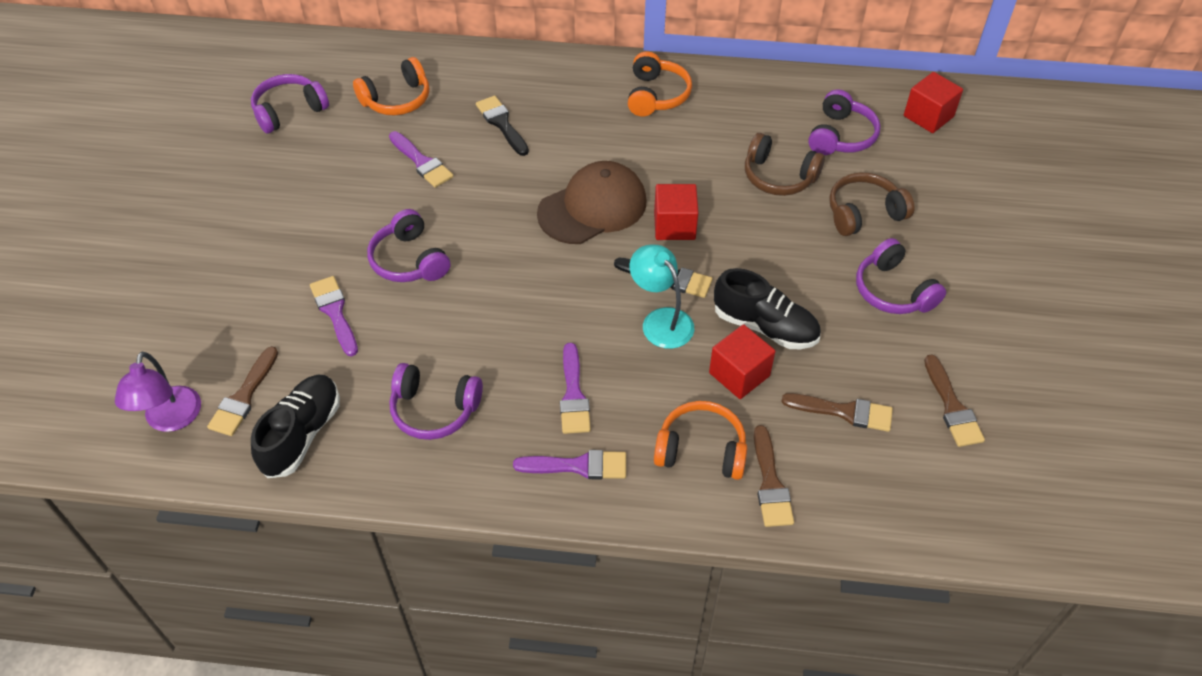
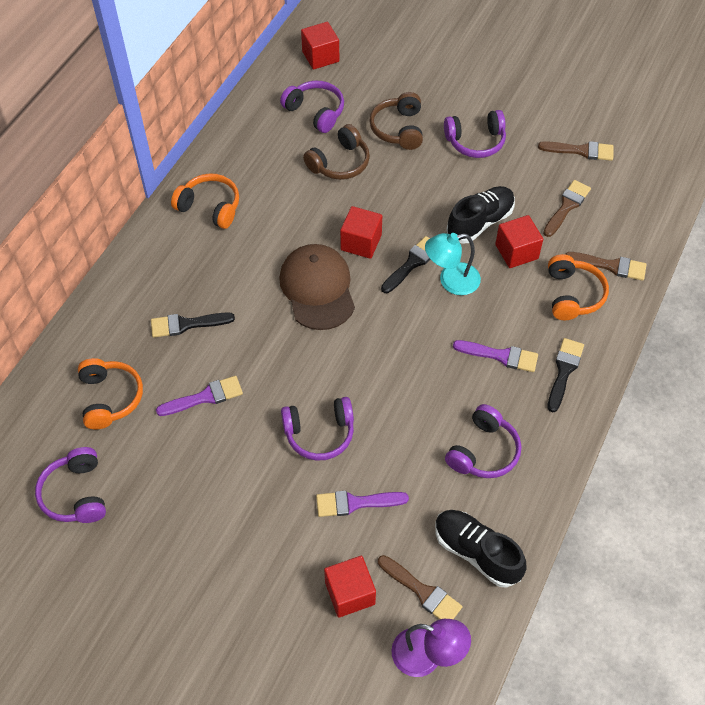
camera: 70 degrees left, 5 degrees up
purple brush [513,450,626,479] -> black brush [548,338,584,412]
orange headphones [654,401,747,480] -> orange headphones turned 150 degrees clockwise [548,254,609,320]
none -> red cube [324,556,376,618]

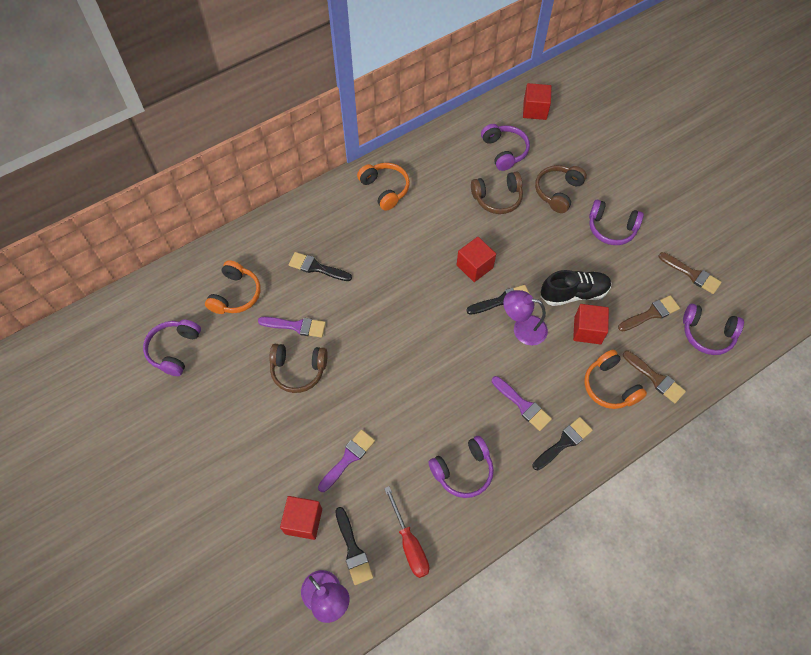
camera: 30 degrees right, 5 degrees up
brown cap [279,244,355,330] -> none
purple headphones [281,397,354,461] -> purple headphones moved to [683,303,744,355]
purple brush [316,491,409,517] -> purple brush turned 105 degrees clockwise [318,430,375,492]
brown brush [378,555,462,619] -> black brush [336,507,373,585]
turquoise lamp [425,233,481,295] -> purple lamp [503,290,548,345]
black shoe [435,510,527,588] -> red screwdriver [384,486,429,578]
orange headphones [548,254,609,320] -> orange headphones turned 120 degrees clockwise [584,350,647,409]
none -> brown headphones [269,344,328,393]

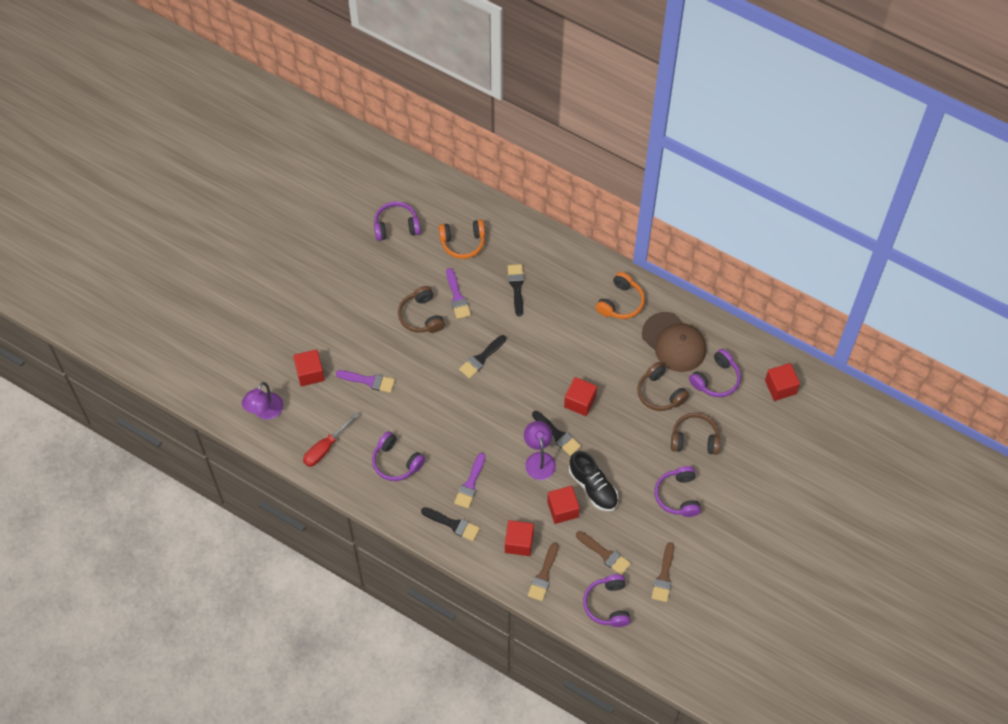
camera: 65 degrees right, 0 degrees up
black brush [336,507,373,585] -> black brush moved to [459,335,506,379]
orange headphones [584,350,647,409] -> red cube [505,520,534,556]
none -> brown cap [642,312,707,372]

